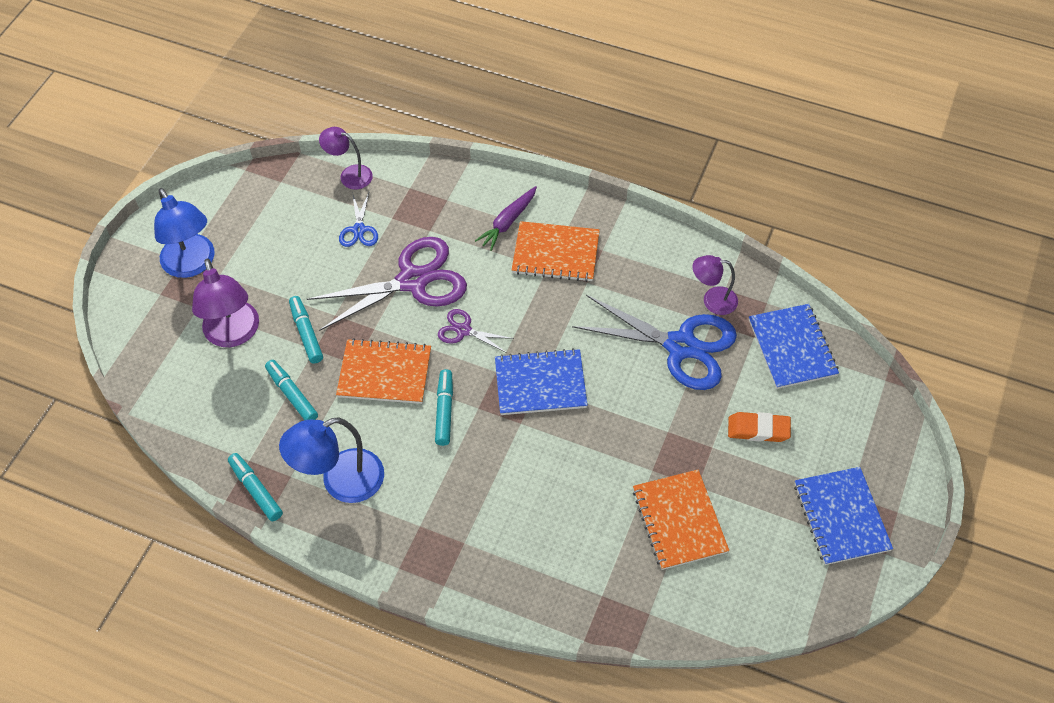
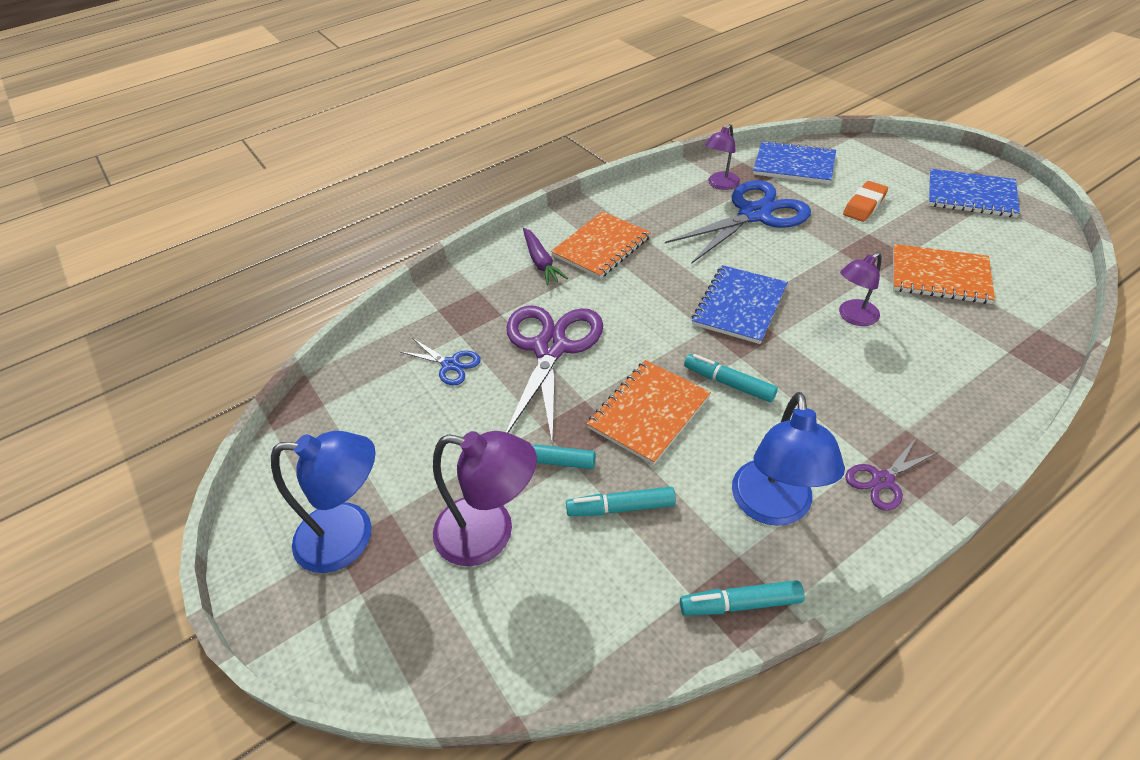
camera: 55 degrees left, 10 degrees down
purple lamp [319,127,373,189] -> purple lamp moved to [839,252,882,326]
purple scissors [438,309,514,353] -> purple scissors moved to [845,438,938,511]

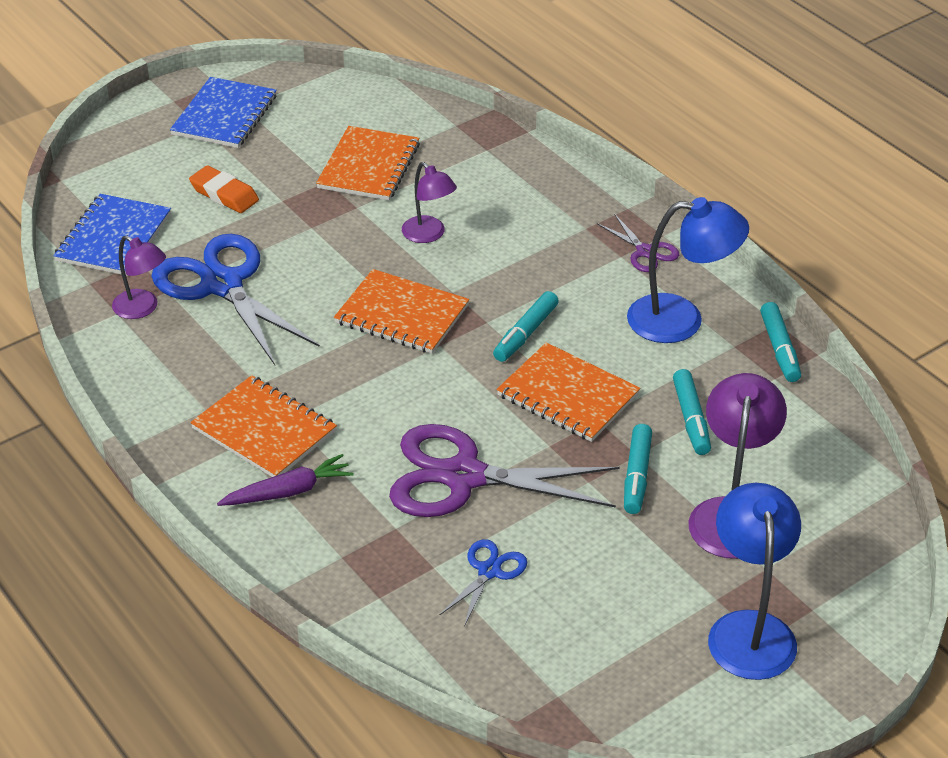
camera: 95 degrees left, 5 degrees down
blue notebook [692,265,788,344] -> orange notebook [334,269,469,354]

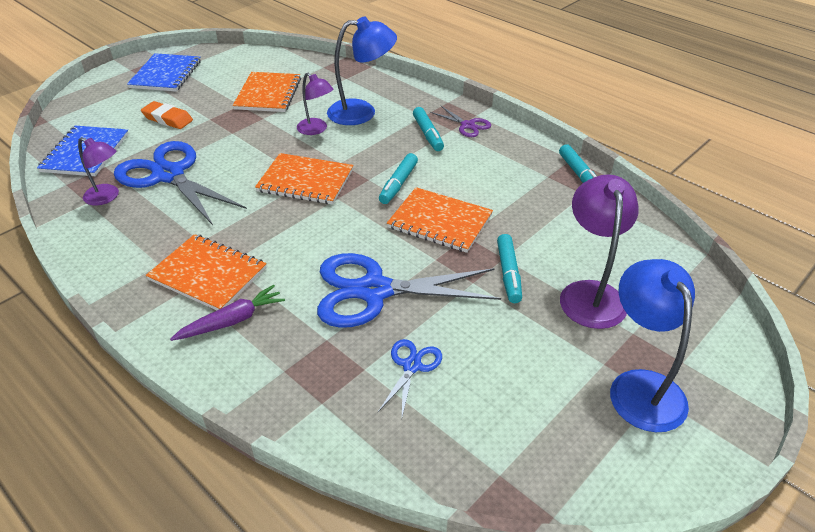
camera: 10 degrees left, 0 degrees up
purple scissors [389,424,620,517] -> blue scissors [317,253,501,328]
blue lamp [627,197,749,343] -> blue lamp moved to [327,16,397,125]
turquoise marker [673,369,711,455] -> turquoise marker moved to [413,107,444,151]

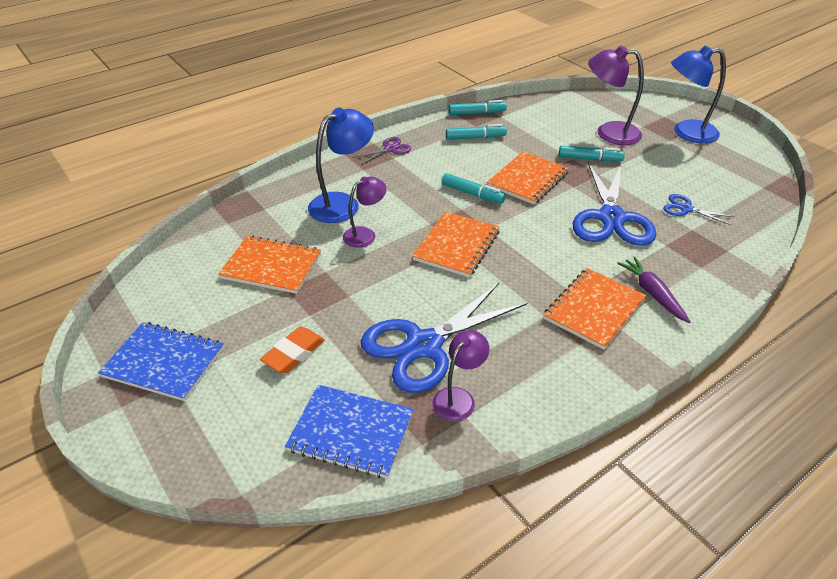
camera: 80 degrees left, 0 degrees up
blue lamp [327,16,397,125] -> blue lamp turned 45 degrees clockwise [308,107,374,223]
turquoise marker [413,107,444,151] -> turquoise marker moved to [446,124,507,140]

